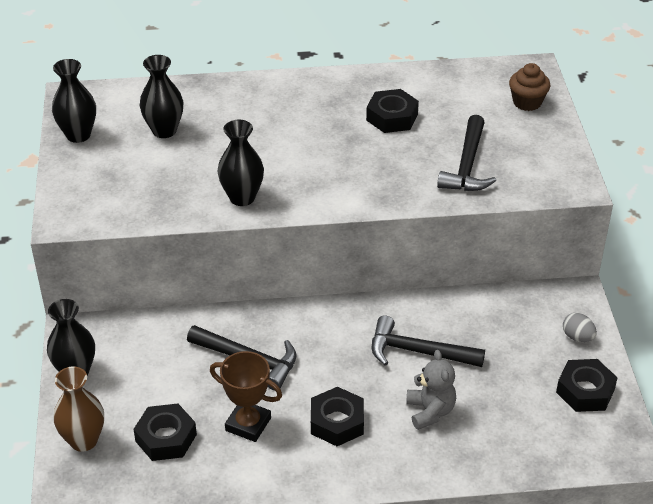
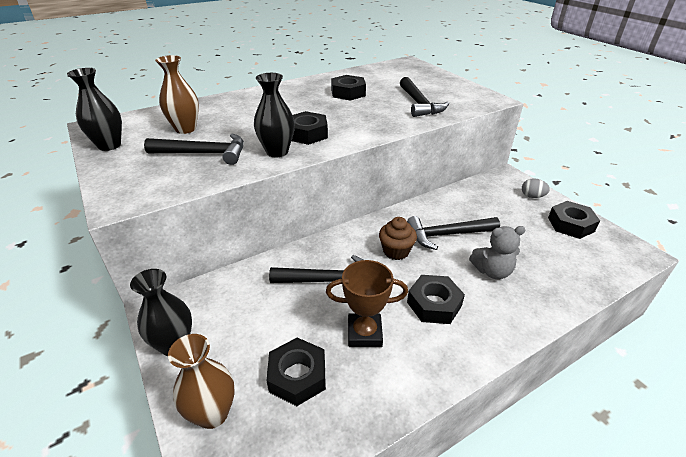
camera: 25 degrees left, 5 degrees down
black vase [140,55,183,138] -> brown vase [155,55,199,134]
grey teddy bear [406,350,456,430] -> grey teddy bear turned 120 degrees clockwise [469,226,526,279]
brown cupcake [509,63,550,111] -> brown cupcake moved to [379,217,417,260]
none -> black hammer [144,134,244,165]
none -> black nut [292,111,328,145]

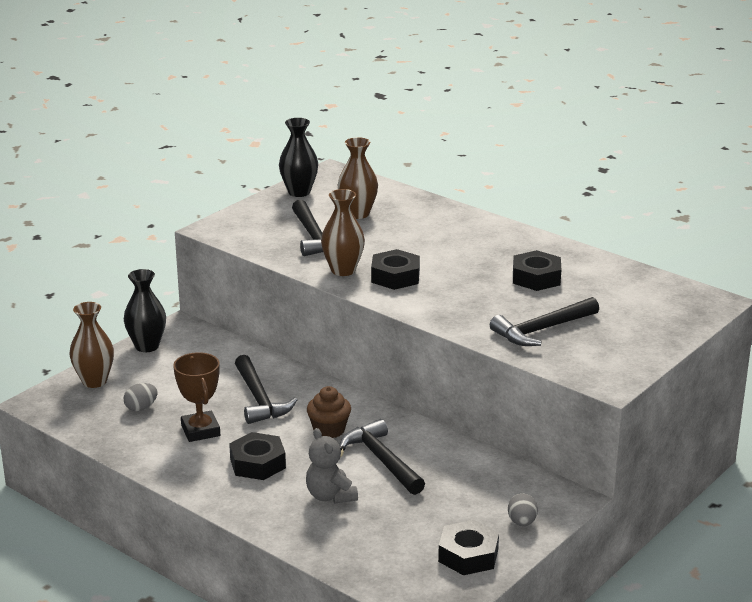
camera: 70 degrees right, 10 degrees down
black vase [254,73,295,157] -> brown vase [321,189,365,276]
black nut [266,338,326,406] -> grey egg [124,383,157,411]

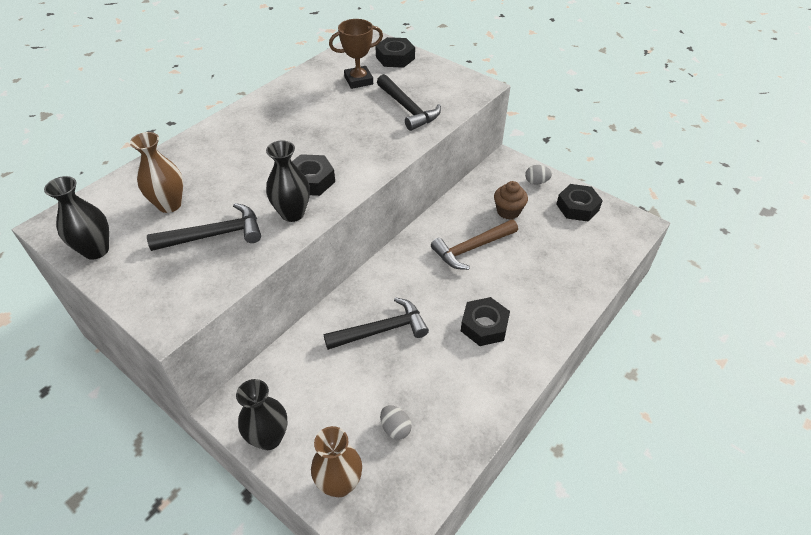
camera: 90 degrees left, 20 degrees up
brown trophy [173,352,220,442] -> brown trophy moved to [329,19,383,89]
grey teddy bear [306,428,358,504] -> none
brown cupcake [307,386,351,438] -> brown cupcake moved to [494,181,528,220]
brown vase [321,189,365,276] -> black vase [266,140,310,222]
black hammer [339,419,425,495] -> brown hammer [431,219,518,270]
black nut [513,250,561,291] -> black nut moved to [375,37,415,68]

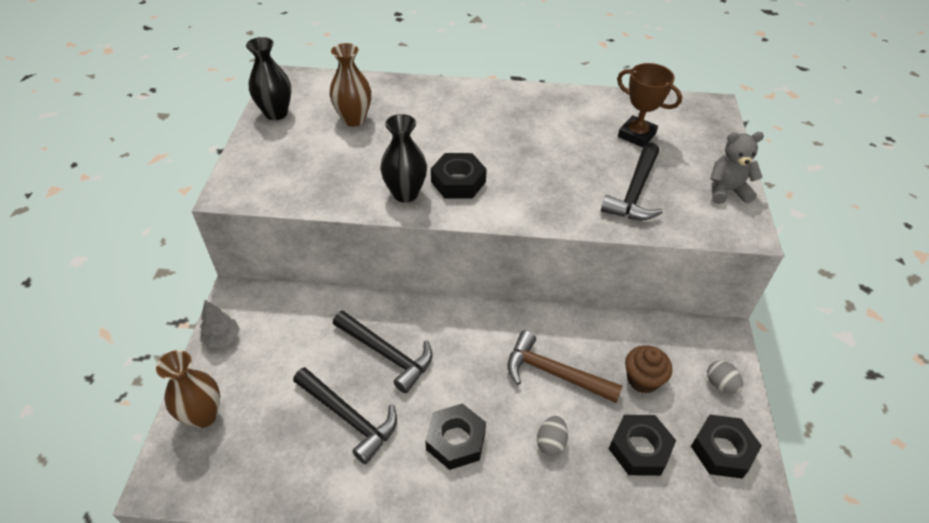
camera: 55 degrees right, 0 degrees up
black hammer [147,203,261,251] -> black hammer moved to [293,367,397,464]
black vase [236,379,287,450] -> grey tree [200,300,240,348]
black nut [375,37,415,68] -> black nut moved to [609,415,676,476]
grey egg [380,405,412,440] -> grey egg moved to [537,416,568,456]
none -> grey teddy bear [710,132,764,204]

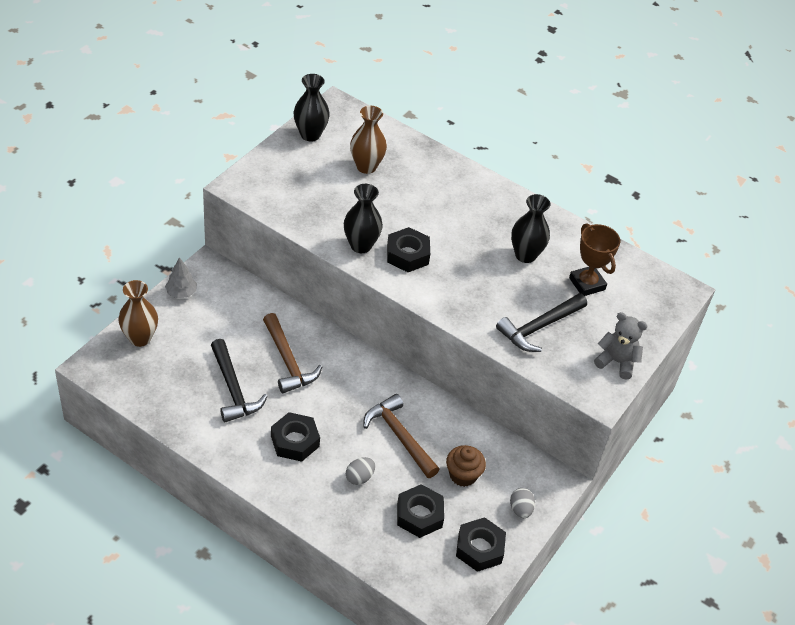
camera: 25 degrees right, 0 degrees up
black hammer [333,311,433,393] -> brown hammer [263,313,322,393]
none -> black vase [511,194,551,263]

